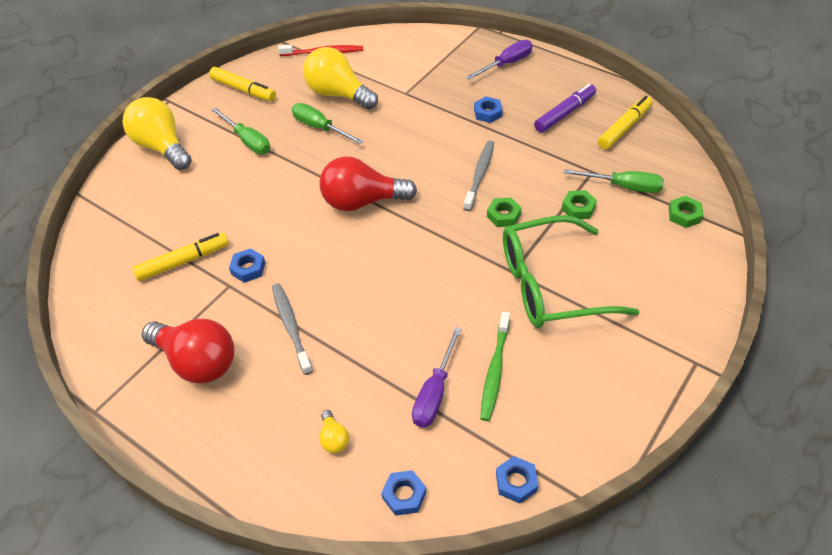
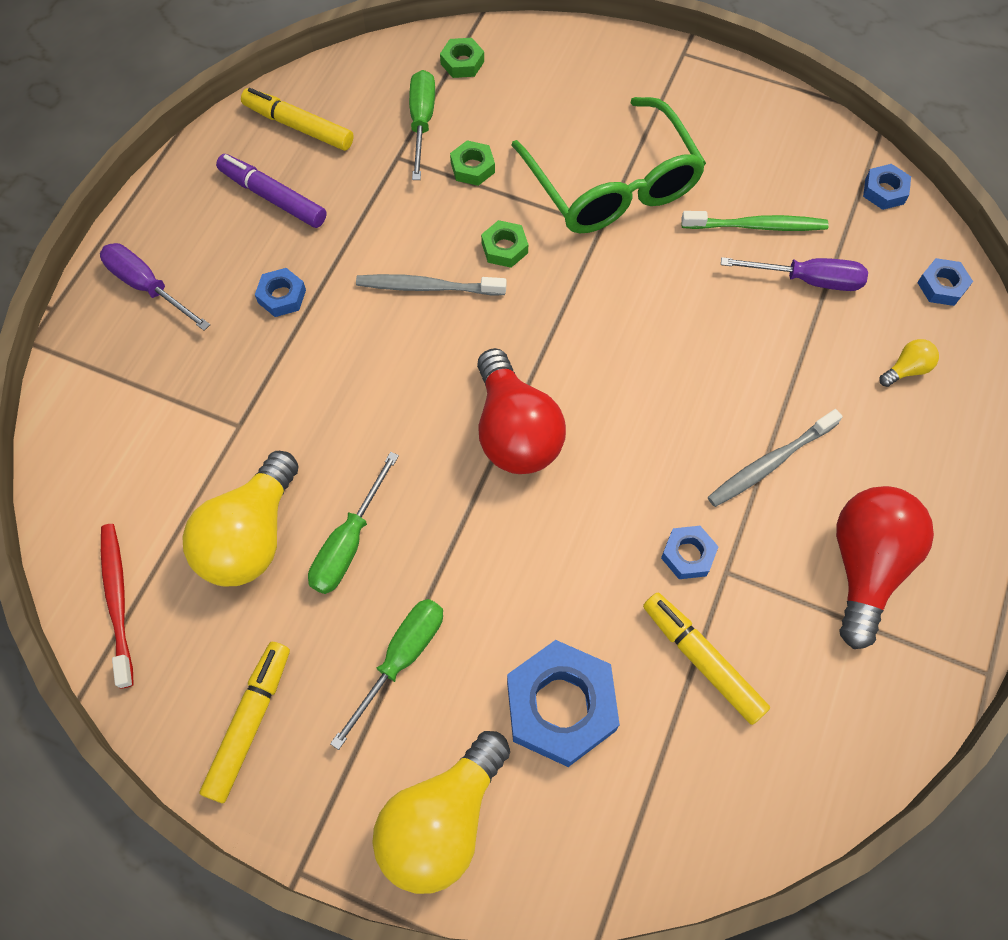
camera: 105 degrees left, 15 degrees up
none -> blue nut [507,640,620,767]

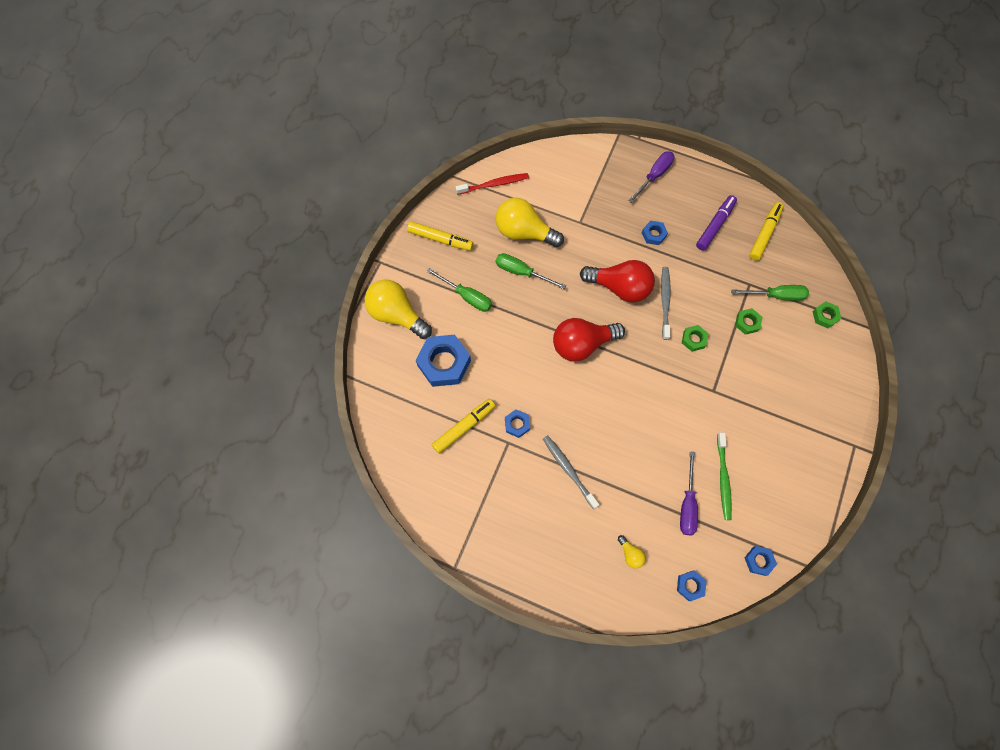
camera: 90 degrees right, 5 degrees up
green glasses [511,97,706,233] -> none
red light bulb [836,486,934,649] -> red light bulb moved to [580,260,655,302]

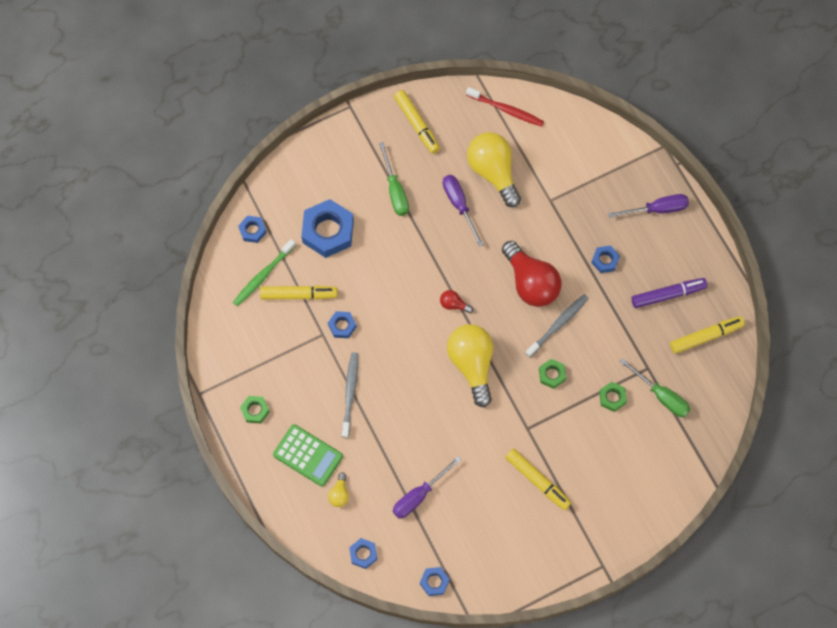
camera: 40 degrees right, 0 degrees up
yellow light bulb [365,279,432,339] -> yellow light bulb moved to [447,324,493,408]
green screwdriver [496,253,566,289] -> purple screwdriver [443,175,484,247]
red light bulb [553,318,625,361] -> red light bulb [440,290,473,313], size x0.43
green toothbrush [717,433,732,520] -> green toothbrush moved to [233,239,296,306]
green nut [813,301,841,328] -> green nut moved to [240,396,270,424]
none -> blue nut [238,216,267,243]
none -> green calculator [273,424,343,487]
none -> yellow marker [505,448,571,510]

